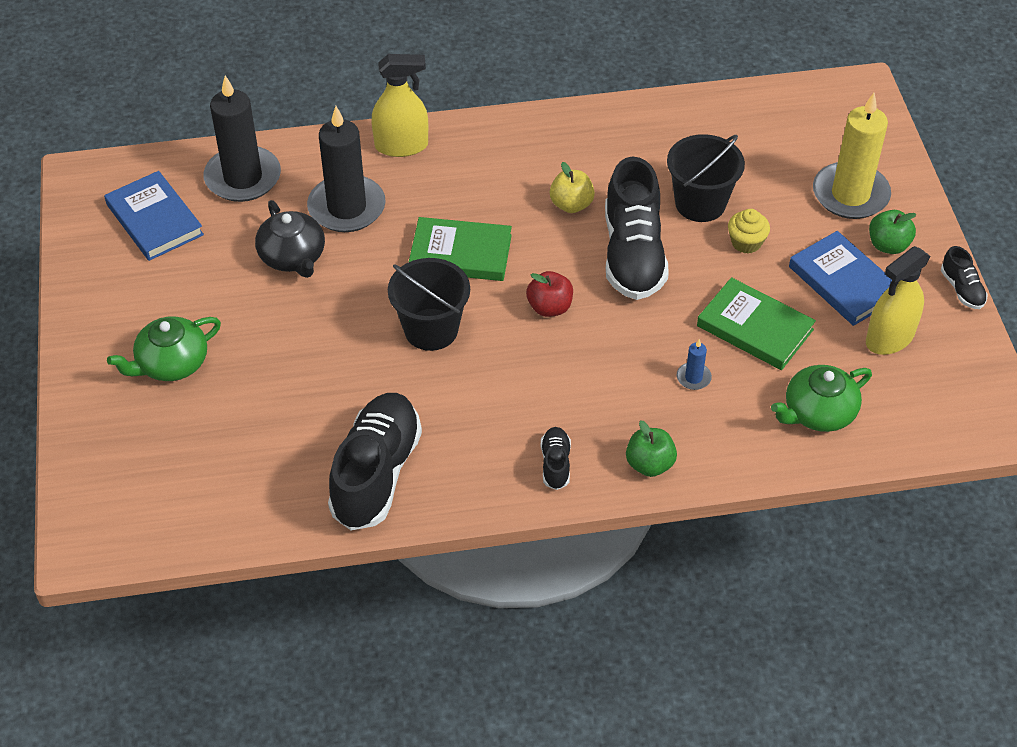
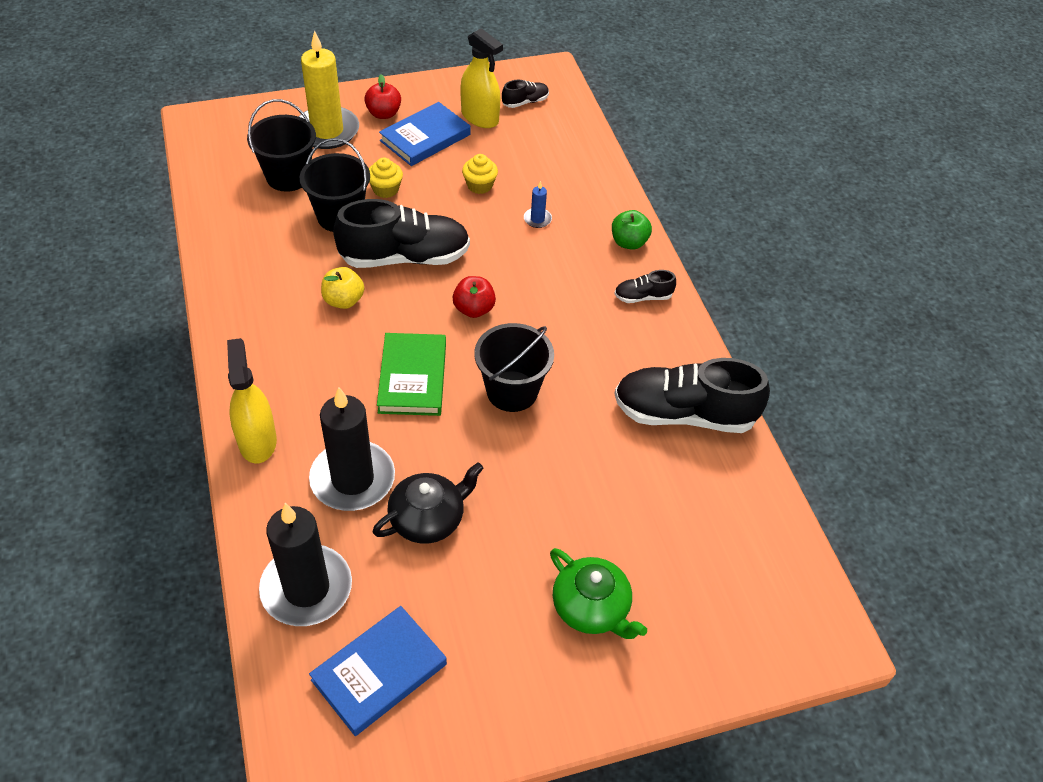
camera: 100 degrees left, 0 degrees up
green book [697,277,816,370] -> yellow cupcake [462,154,498,194]
green teapot [771,365,872,432] -> none
green apple [869,210,916,254] -> red apple [364,74,401,119]
black shoe [941,246,988,309] -> black shoe moved to [502,80,549,108]
none -> black bucket [247,99,316,192]

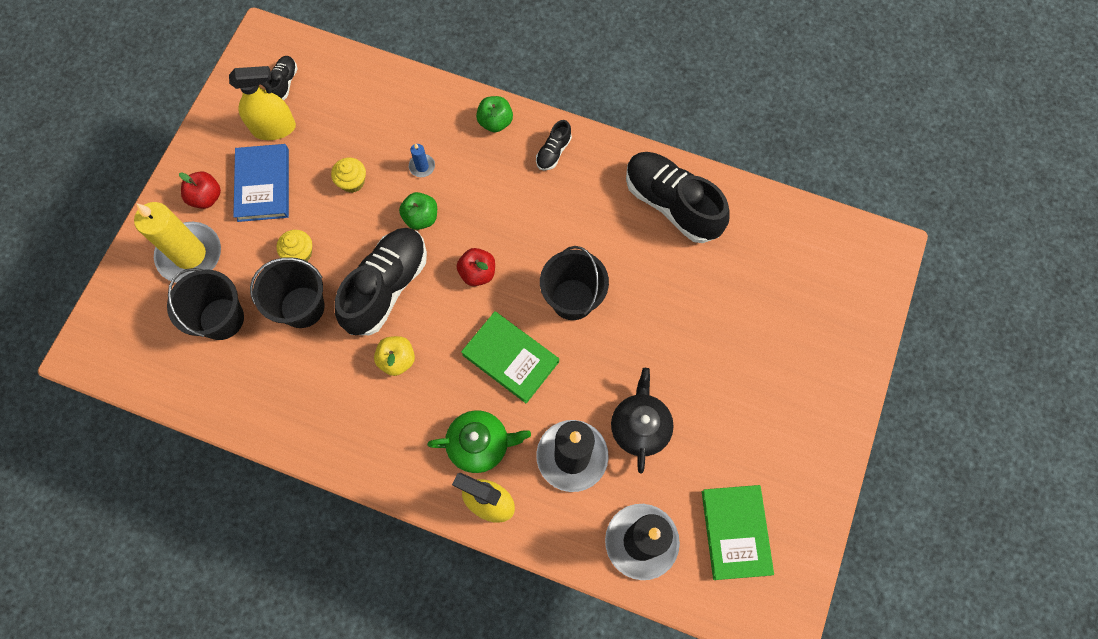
camera: 50 degrees left, 20 degrees up
blue book [309,606,447,736] -> green book [702,485,774,580]
green teapot [550,548,647,639] -> green teapot moved to [427,410,531,473]
black shoe [614,358,770,433] -> black shoe turned 90 degrees clockwise [626,152,730,243]
none -> green apple [399,192,437,230]

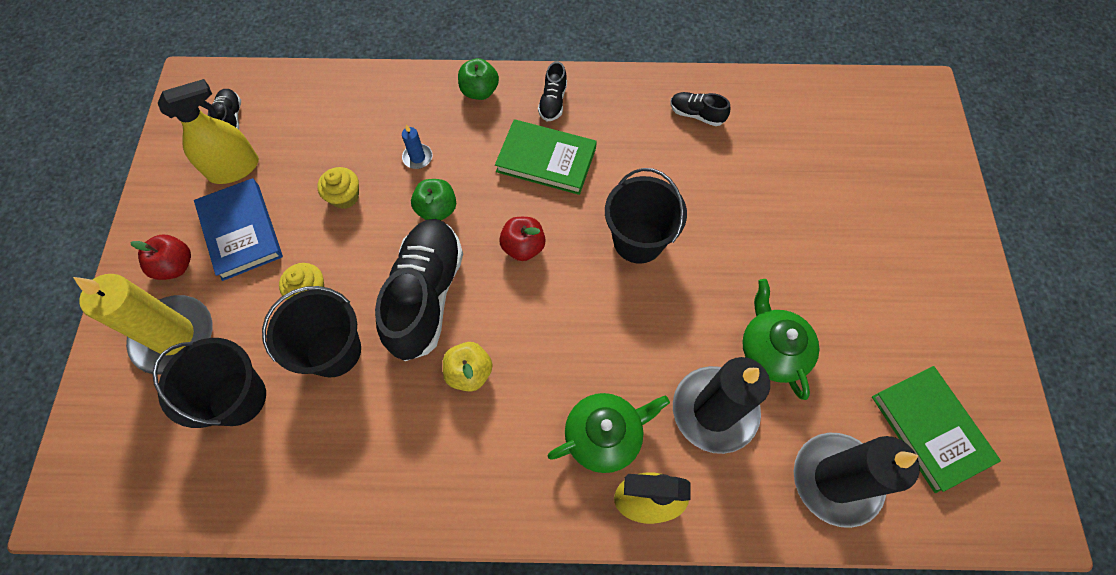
camera: 20 degrees left, 5 degrees down
green book [461,311,559,403] -> green book moved to [495,119,597,195]
black teapot [611,368,674,473] -> green teapot [742,279,819,400]
black shoe [626,152,730,243] -> black shoe [670,92,730,126], size x0.45

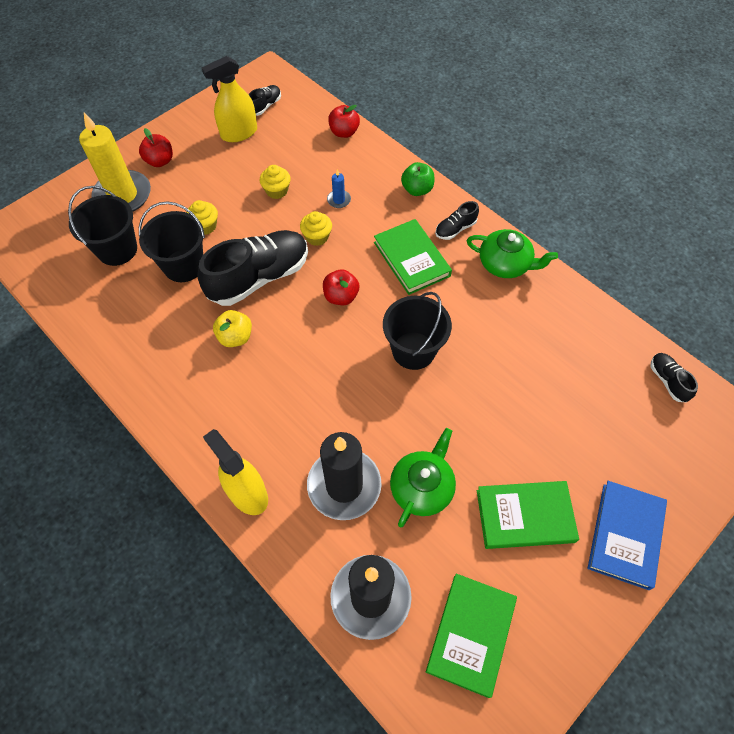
camera: 45 degrees right, 5 degrees down
yellow spray bottle [158,79,259,184] -> yellow spray bottle turned 135 degrees clockwise [202,56,257,142]
blue book [194,178,283,281] -> blue book moved to [588,481,667,590]
green apple [411,179,456,220] -> yellow cupcake [300,211,332,246]
green teapot [548,393,670,473] -> green teapot moved to [467,229,558,278]
black shoe [670,92,730,126] -> black shoe moved to [651,353,698,402]
none -> red apple [328,105,360,138]
none -> green book [477,481,579,549]

